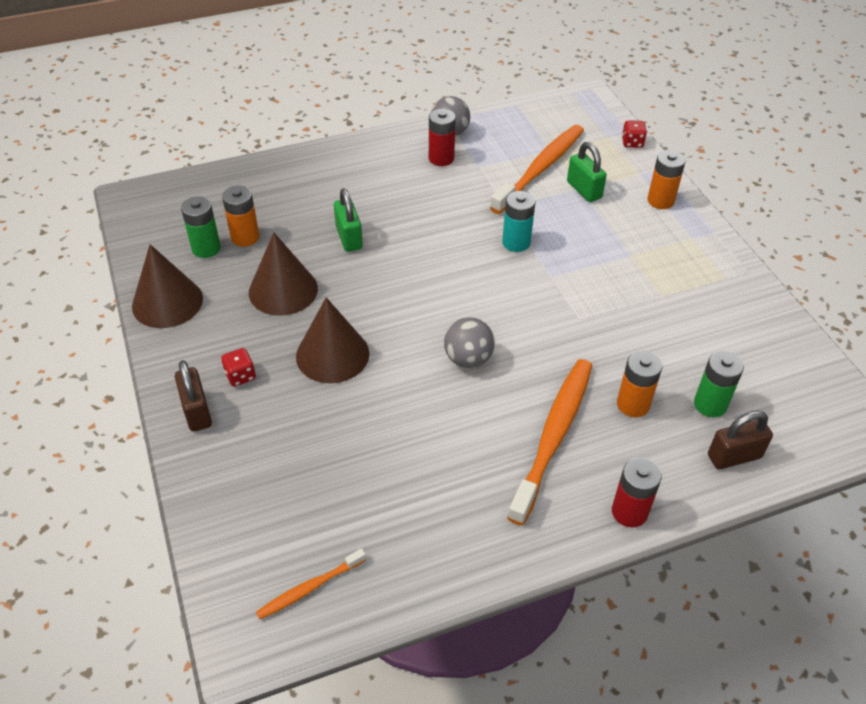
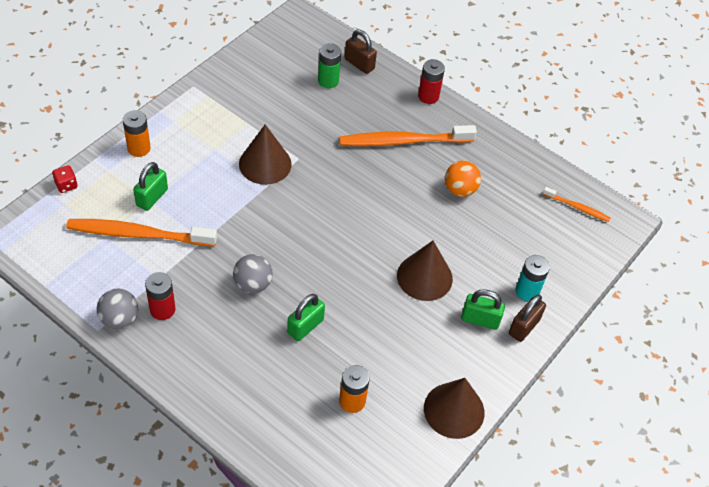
camera: 125 degrees left, 5 degrees up
green battery [181,196,221,258] -> none
red dice [221,348,256,387] -> green padlock [461,289,505,330]
brown cone [249,232,318,316] -> brown cone moved to [239,124,292,185]
grey ball [444,317,495,368] -> grey ball moved to [233,254,273,294]
turquoise battery [502,191,535,252] -> turquoise battery moved to [515,255,550,301]
orange battery [617,351,662,417] -> none
none -> orange ball [445,161,481,197]

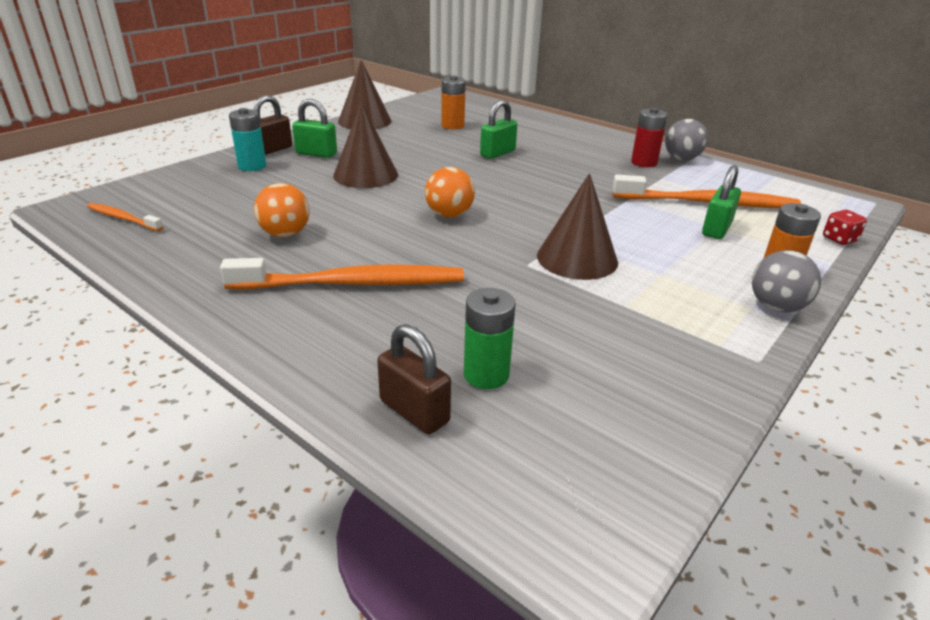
camera: 175 degrees left, 20 degrees down
grey ball [233,254,273,294] -> grey ball moved to [752,250,821,313]
red battery [418,59,445,104] -> none
none -> orange ball [425,167,475,217]

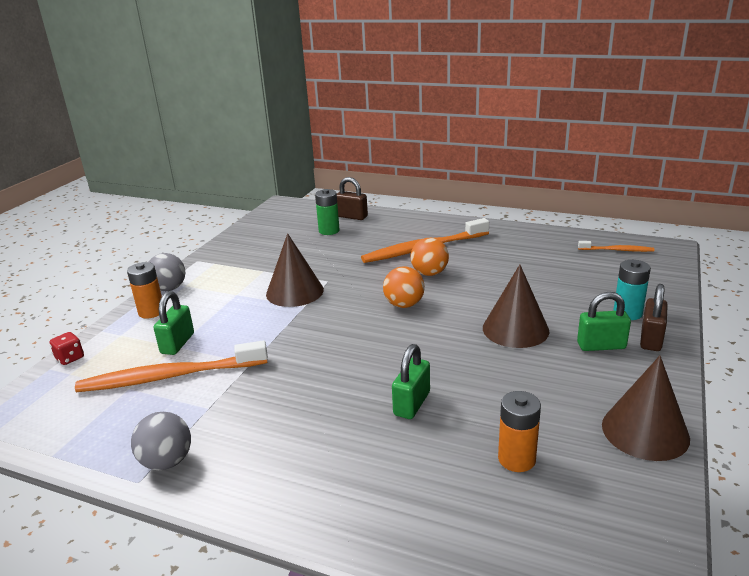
camera: 165 degrees right, 5 degrees down
orange ball [254,183,310,237] -> orange ball moved to [411,238,449,276]
red battery [631,108,668,167] -> none

